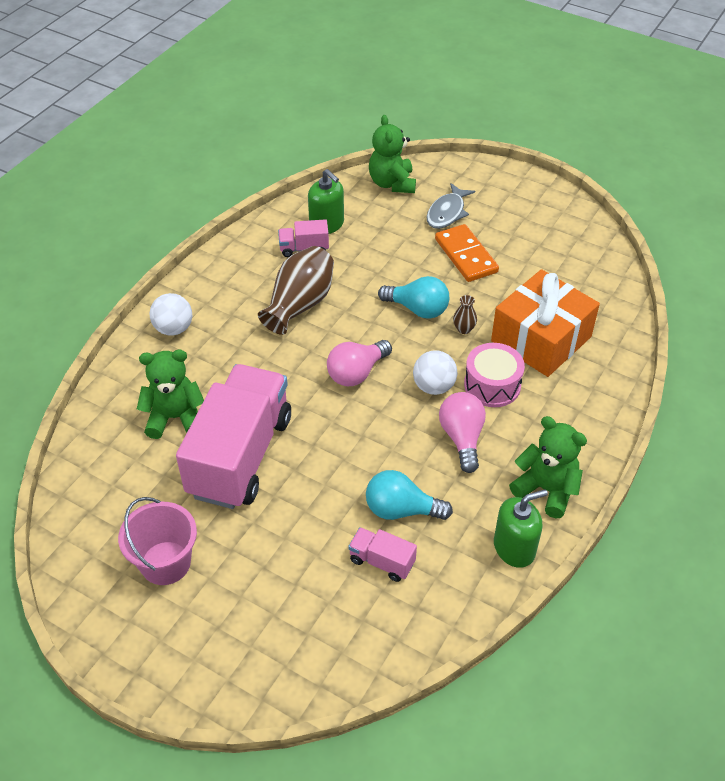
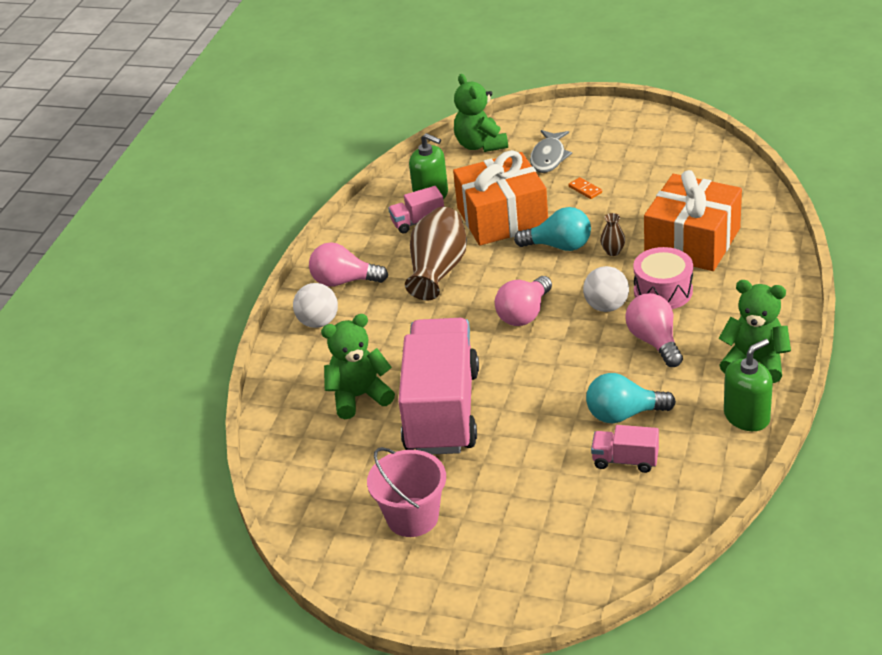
camera: 10 degrees left, 10 degrees down
orange domino [435,224,499,282] -> orange domino [568,177,602,199], size x0.44
none -> pink light bulb [309,242,388,287]
none -> orange gift [453,150,548,246]

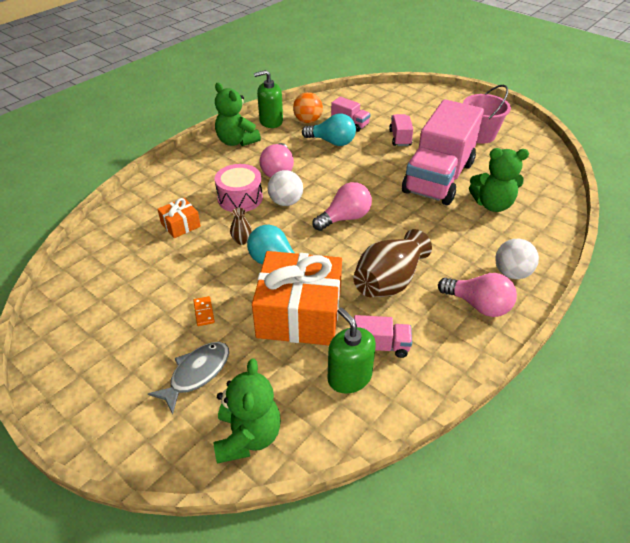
camera: 160 degrees left, 5 degrees up
orange gift [644,170,742,271] -> orange gift [158,198,201,238], size x0.46
none -> orange ball [293,92,323,123]
none -> pink truck [389,114,413,146]

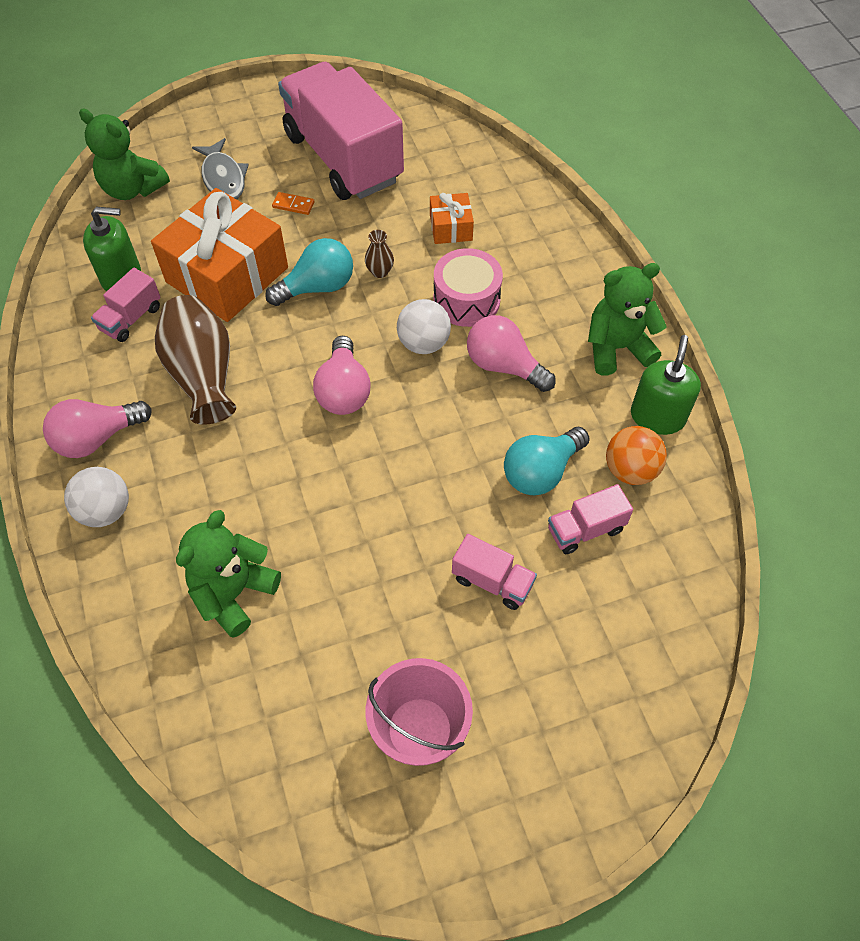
camera: 120 degrees right, 15 degrees up
pink truck [402,99,484,205] -> pink truck moved to [278,62,404,200]

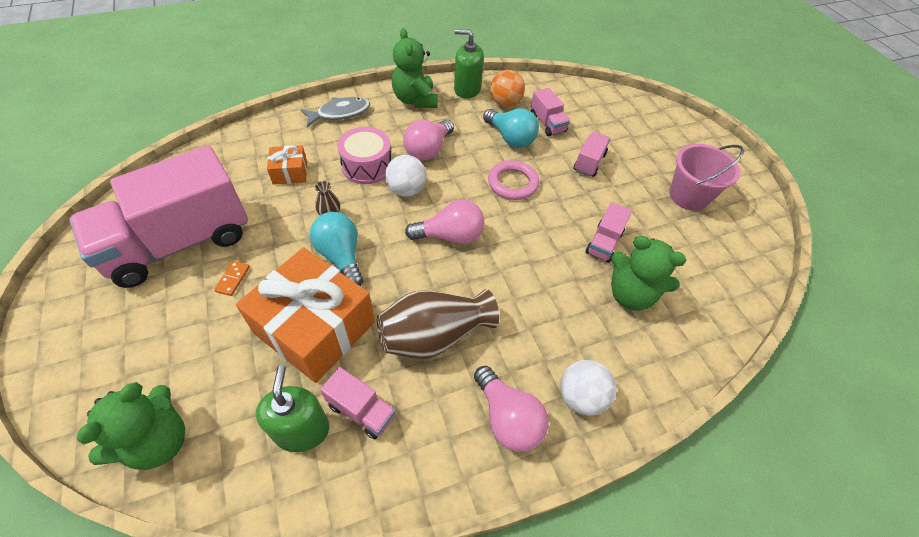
camera: 95 degrees left, 5 degrees down
grey fish [192,138,249,199] -> grey fish moved to [301,97,370,127]
none -> pink ring [488,160,539,200]
none -> pink truck [586,202,632,263]

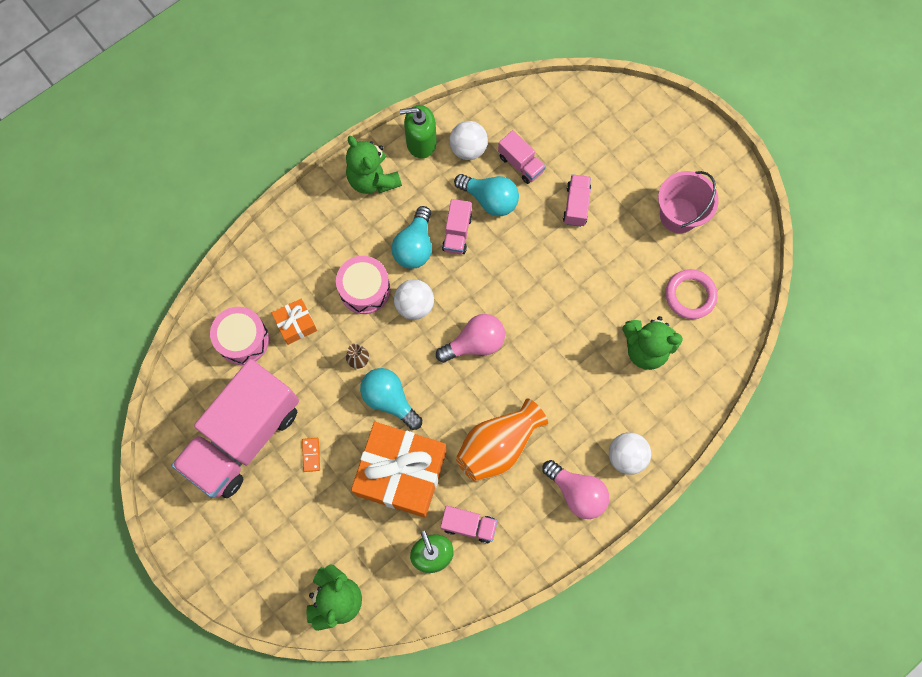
camera: 15 degrees left, 20 degrees up
grey fish [301,97,370,127] -> none
brown vase [377,289,499,359] -> orange vase [456,398,548,482]
pink light bulb [403,119,454,160] -> turquoise light bulb [391,206,432,269]
pink ring [488,160,539,200] -> pink ring moved to [665,269,718,319]
orange ball [490,70,525,107] -> white ball [449,121,488,160]
pink truck [586,202,632,263] -> pink truck moved to [442,199,472,254]
none -> pink drum [210,307,269,365]

